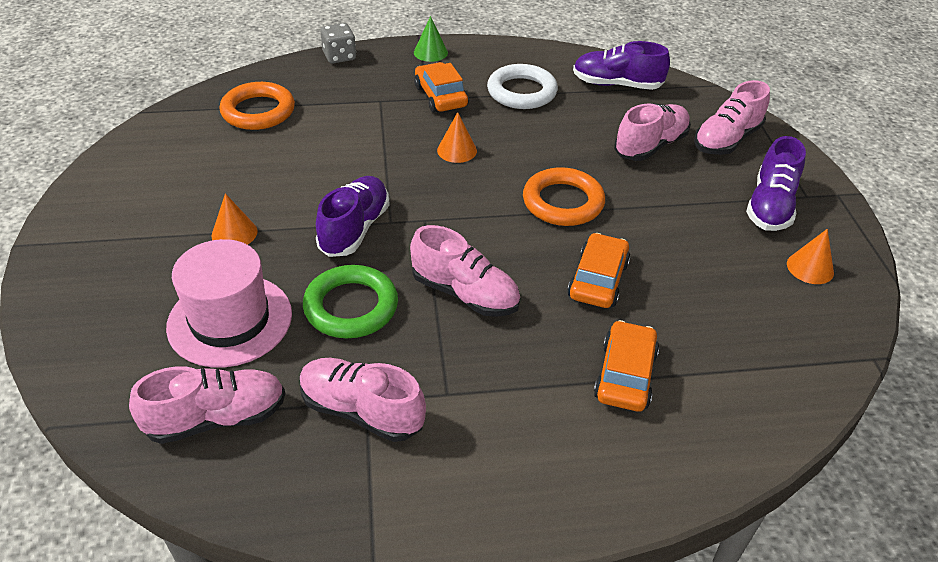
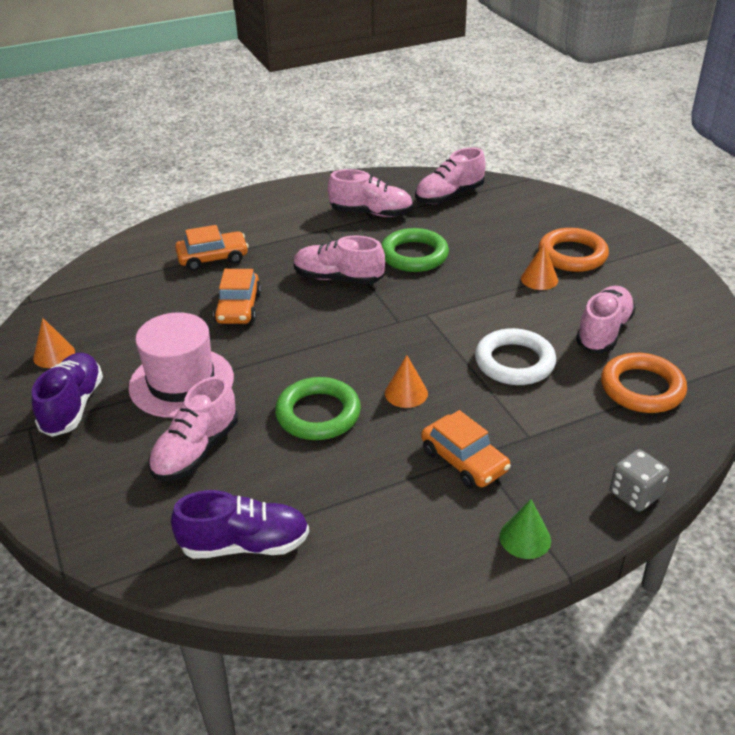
camera: 165 degrees right, 5 degrees down
pink hat [166,239,292,367] -> pink hat moved to [128,312,234,418]
purple shoe [316,176,390,257] -> none
white ring [487,64,558,109] -> white ring moved to [475,328,556,385]
orange ring [523,167,605,226] -> orange ring moved to [538,228,609,272]
orange car [594,320,659,412] -> orange car turned 105 degrees counterclockwise [175,225,249,271]
pink shoe [694,80,770,155] -> pink shoe moved to [576,286,636,353]
none -> green ring [275,377,361,440]

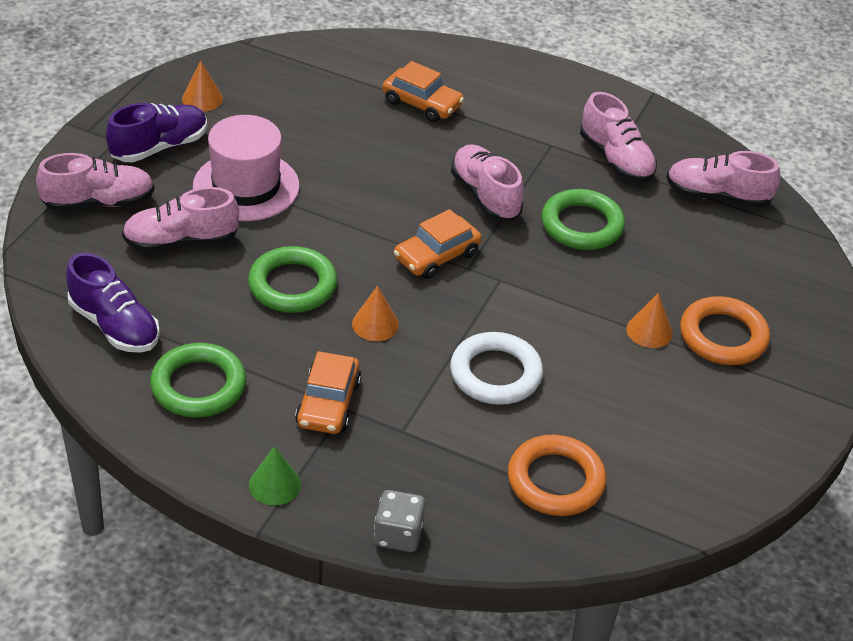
camera: 45 degrees right, 5 degrees up
orange car [214,269,262,324] -> orange car moved to [394,209,482,279]
pink shoe [576,286,636,353] -> pink shoe moved to [36,153,155,211]
none -> green ring [150,343,246,418]

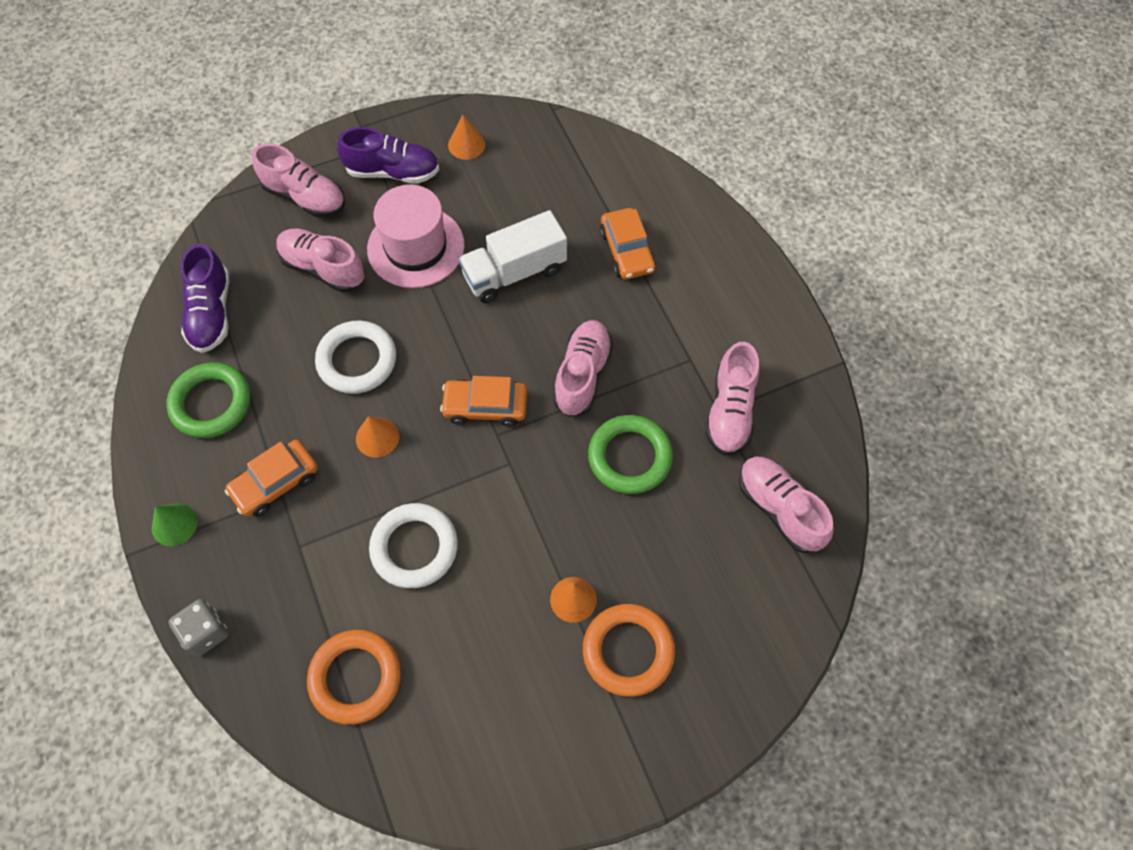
camera: 45 degrees right, 20 degrees up
green ring [248,246,337,313] -> white ring [315,320,396,394]
none -> white truck [458,210,567,303]

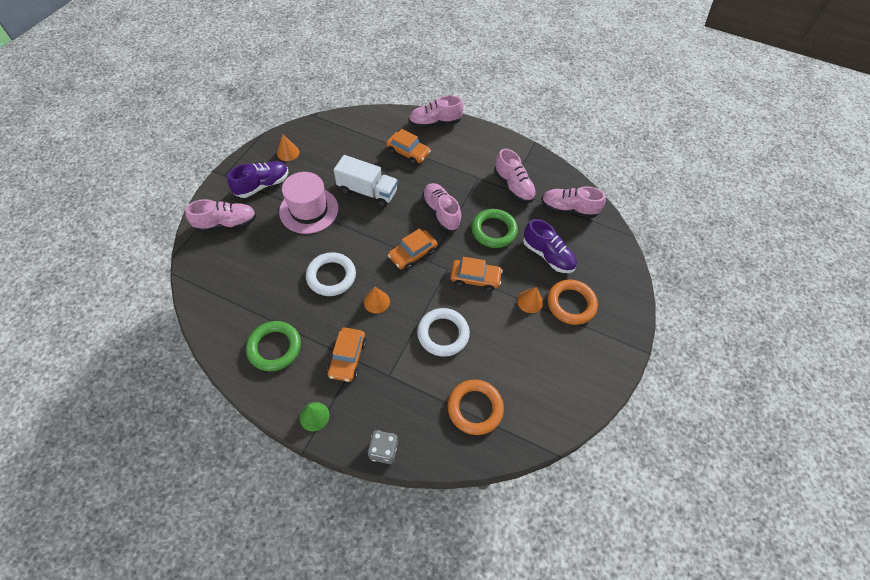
camera: 45 degrees left, 5 degrees down
purple shoe [181,244,229,353] -> purple shoe moved to [523,219,577,273]
pink shoe [276,228,365,292] -> pink shoe moved to [409,95,463,128]
white truck [458,210,567,303] -> white truck turned 90 degrees counterclockwise [334,155,398,207]
none -> orange car [450,257,503,291]

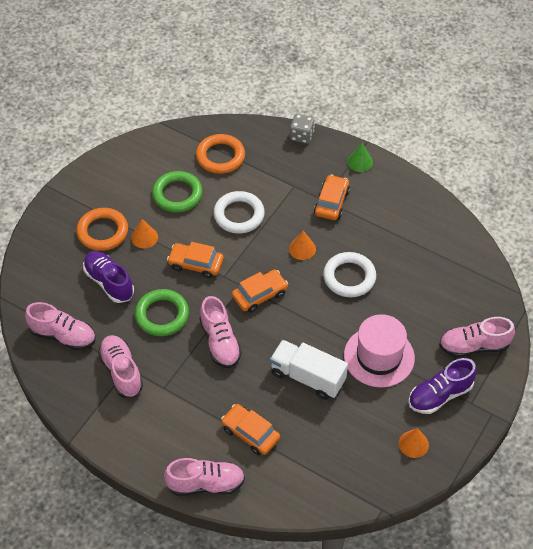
camera: 170 degrees left, 5 degrees down
green ring [246,321,301,371] -> green ring moved to [152,171,203,213]

